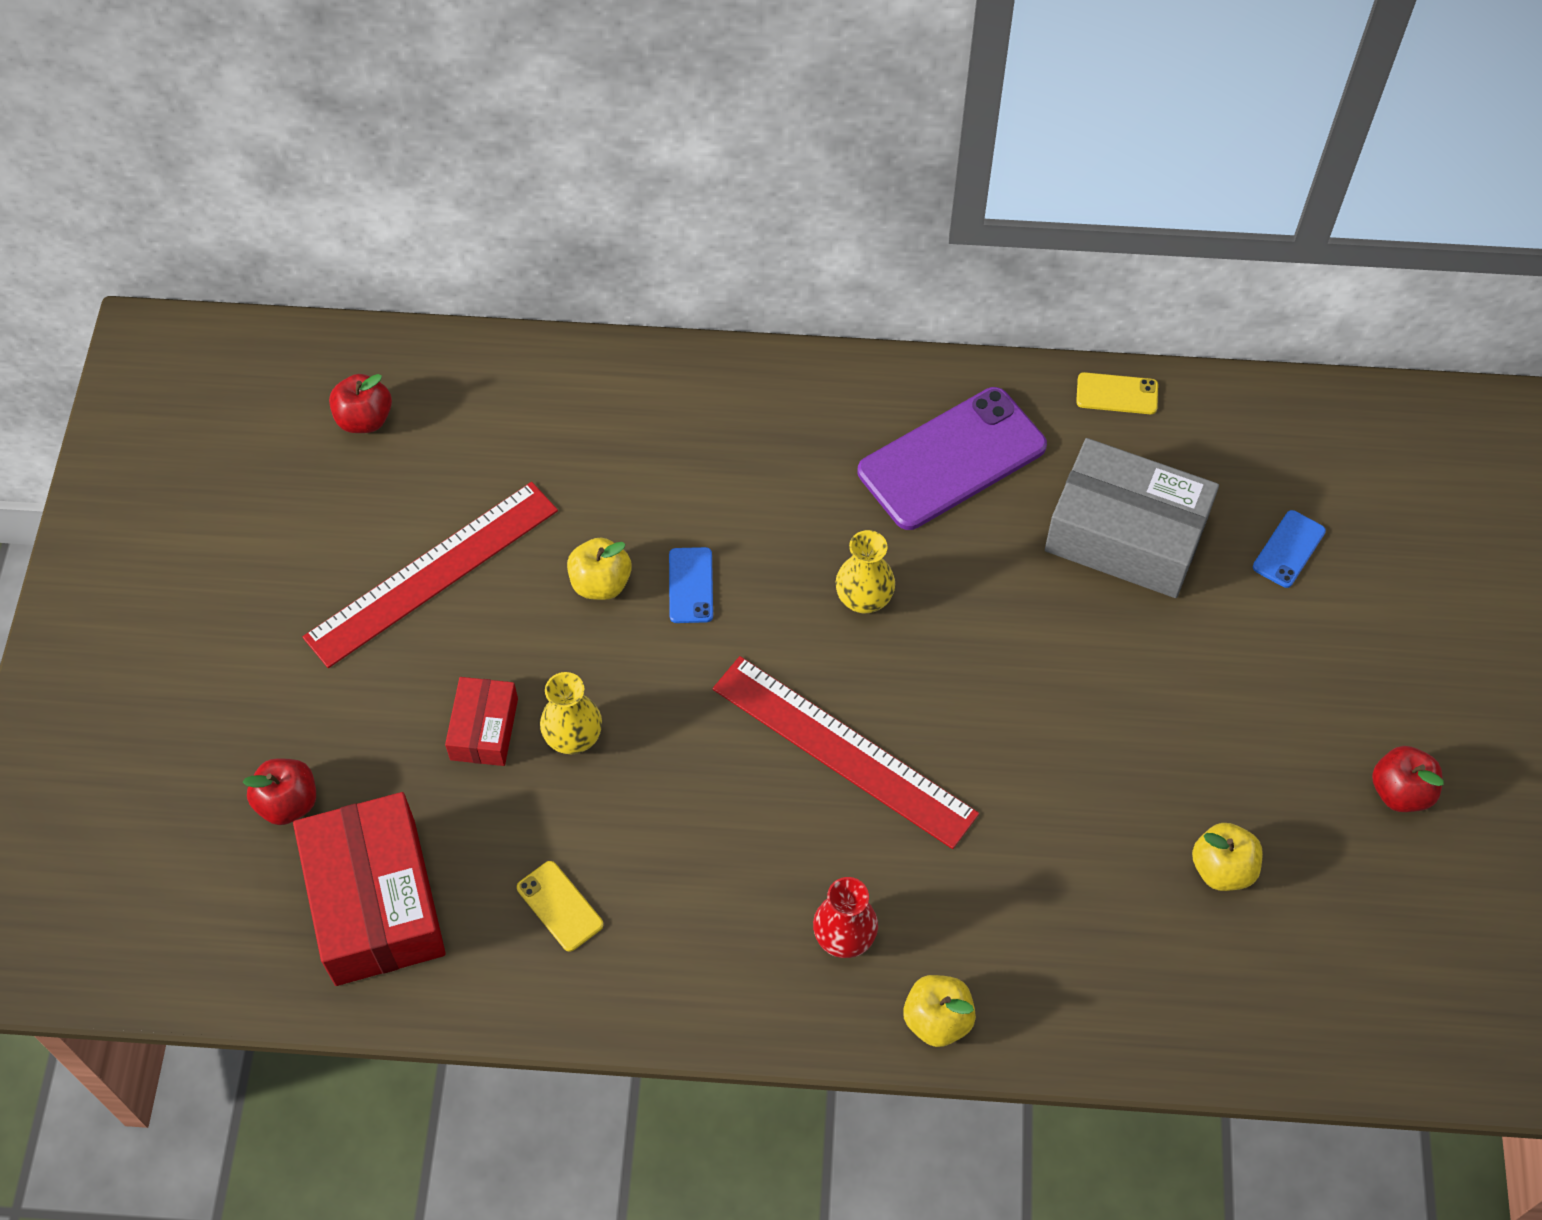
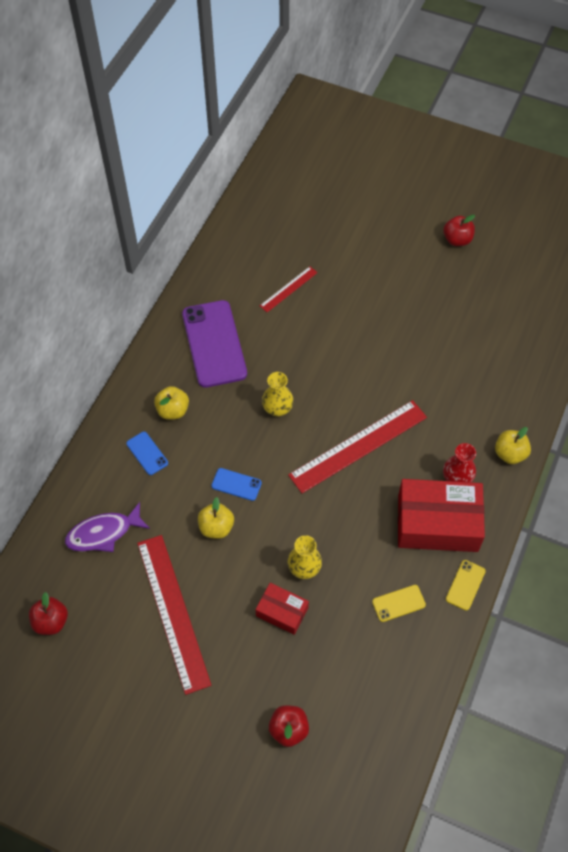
camera: 70 degrees left, 0 degrees up
red box [293,792,446,986] -> red box moved to [398,479,485,552]
grey box [1045,438,1219,598] -> red ruler [260,266,318,312]
yellow phone [1076,372,1158,414] -> yellow phone moved to [446,560,486,611]
yellow apple [1192,823,1263,891] -> yellow apple moved to [154,386,189,420]
blue phone [1253,510,1326,588] -> blue phone moved to [126,431,168,475]
none -> purple fish [65,502,150,552]

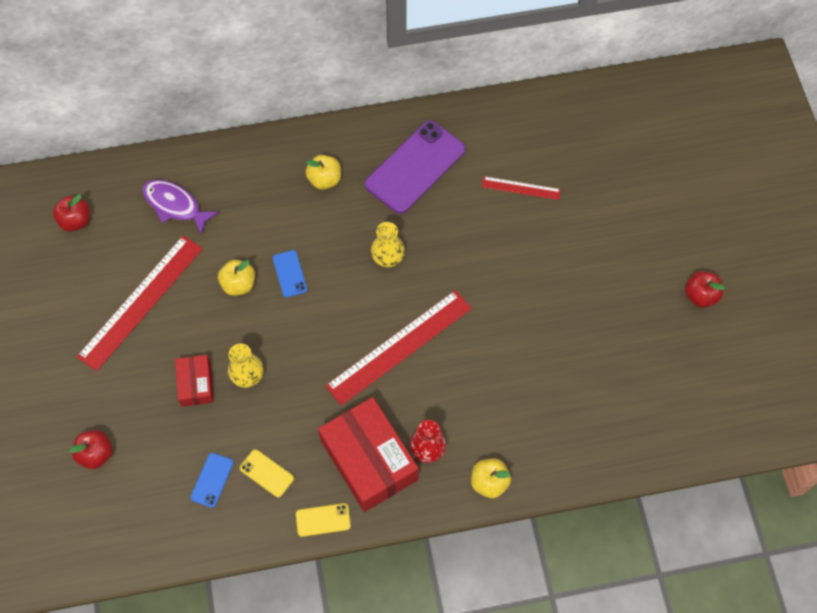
camera: 55 degrees right, 5 degrees up
blue phone [126,431,168,475] -> blue phone moved to [191,453,233,508]
red ruler [288,400,427,493] -> red ruler turned 60 degrees counterclockwise [325,290,472,406]

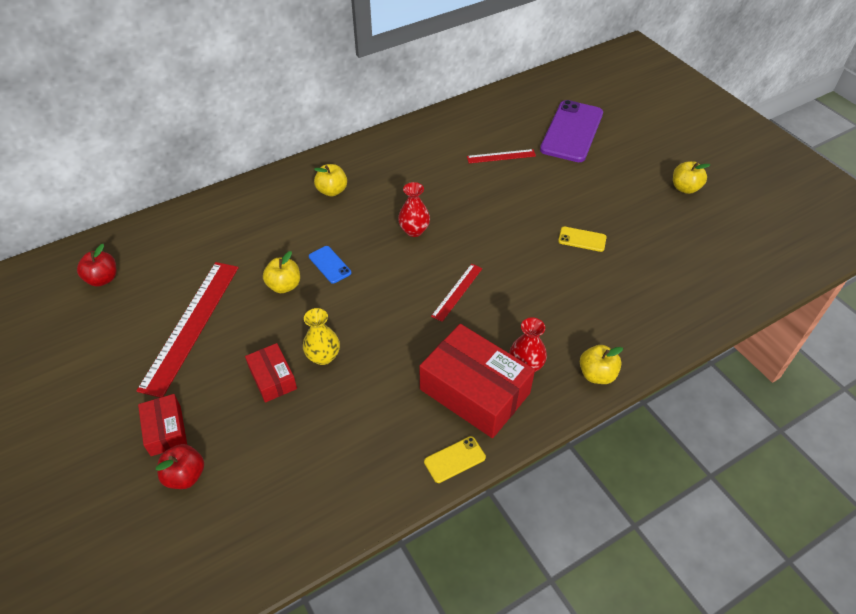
camera: 20 degrees left, 15 degrees down
purple fish [142,180,220,235] -> none
blue phone [191,453,233,508] -> none
yellow phone [240,449,294,497] -> yellow phone moved to [558,227,606,252]
red ruler [325,290,472,406] -> red ruler [431,264,483,322], size x0.50
purple phone [365,121,466,214] -> purple phone moved to [540,100,603,162]
yellow vase [371,222,405,268] -> red vase [398,182,430,237]
red apple [685,271,725,308] -> yellow apple [673,161,710,194]
none -> red box [138,394,187,456]

